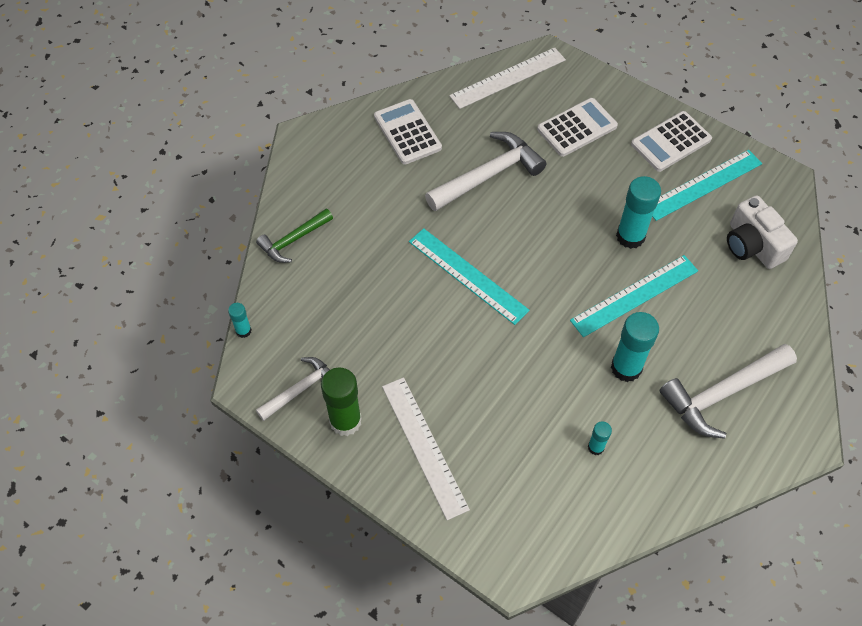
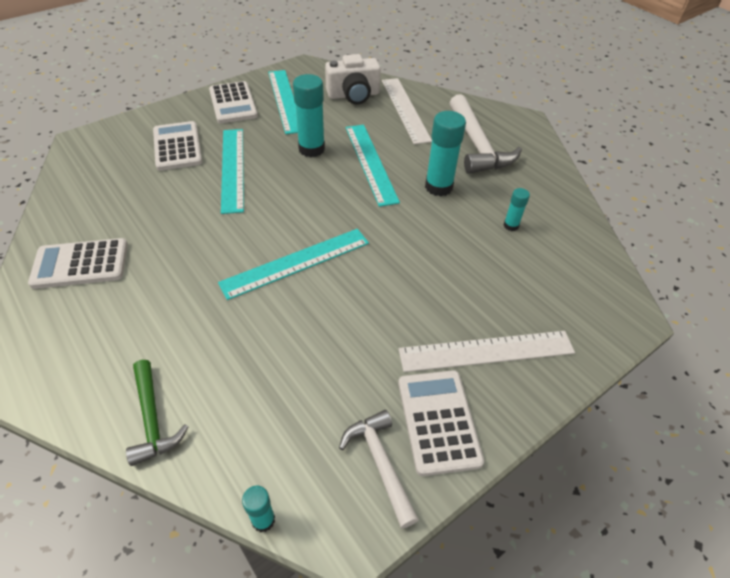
camera: 75 degrees left, 10 degrees down
green glue stick [321,367,362,436] -> white calculator [398,370,484,476]
white hammer [425,132,546,211] -> none
white ruler [449,47,566,109] -> white ruler moved to [382,78,432,144]
none -> turquoise ruler [221,129,244,214]

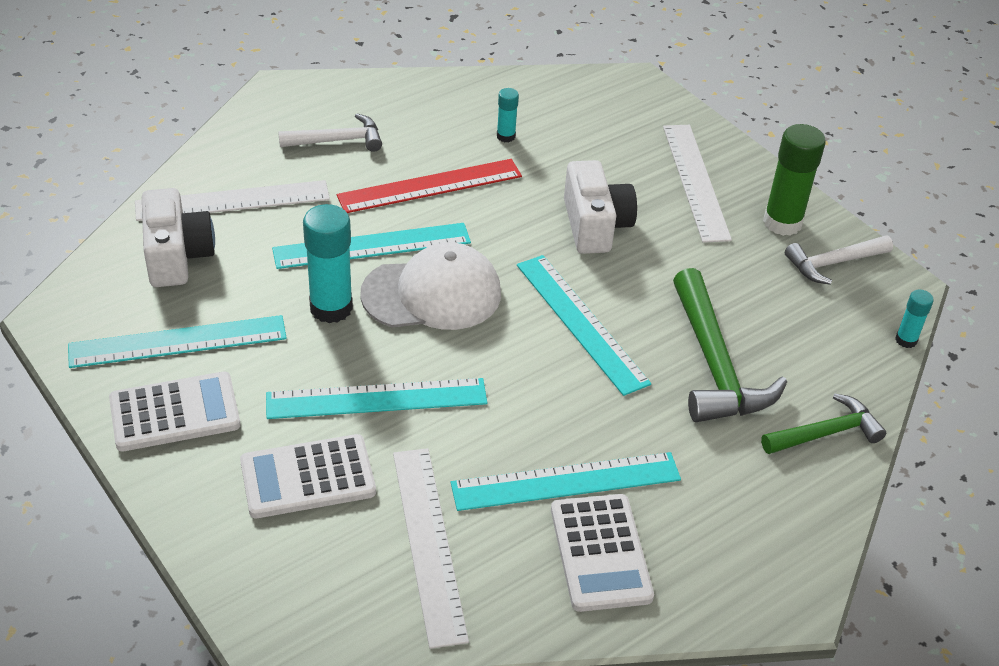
camera: 90 degrees left, 5 degrees down
white calculator [398,370,484,476] -> green glue stick [763,124,826,236]
turquoise glue stick [425,111,466,196] -> red ruler [337,159,522,213]
white hammer [450,94,522,174] -> white hammer [278,114,382,152], size x0.61
none -> white cap [360,242,501,330]
none -> white ruler [393,448,469,649]
none -> turquoise ruler [451,452,681,511]
none -> white camera [564,160,637,254]
none -> green hammer [673,268,787,422]

